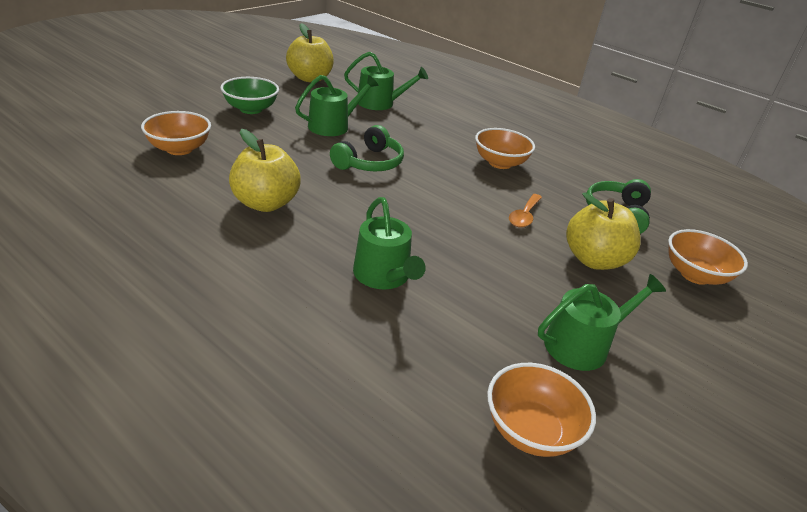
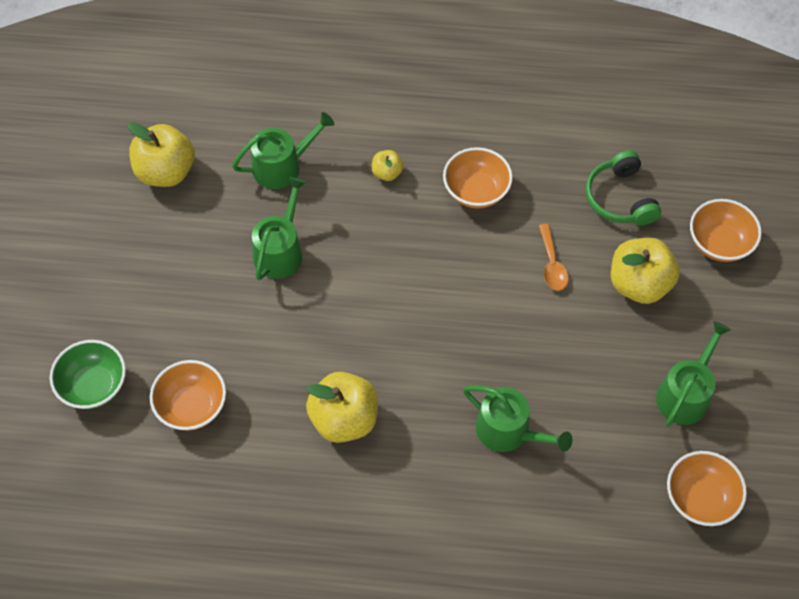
camera: 30 degrees left, 25 degrees up
green bowl [220,77,279,114] -> green bowl moved to [50,340,126,409]
green headphones [330,125,404,171] -> none
none -> yellow apple [372,150,403,181]

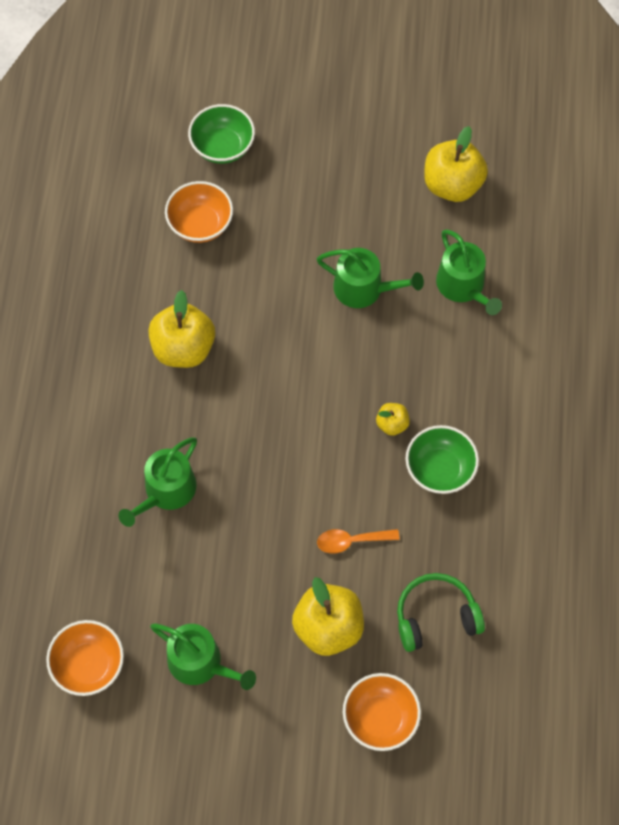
camera: 90 degrees right, 5 degrees up
yellow apple [372,150,403,181] -> yellow apple moved to [376,403,410,436]
orange bowl [443,147,513,209] -> green bowl [405,425,479,494]

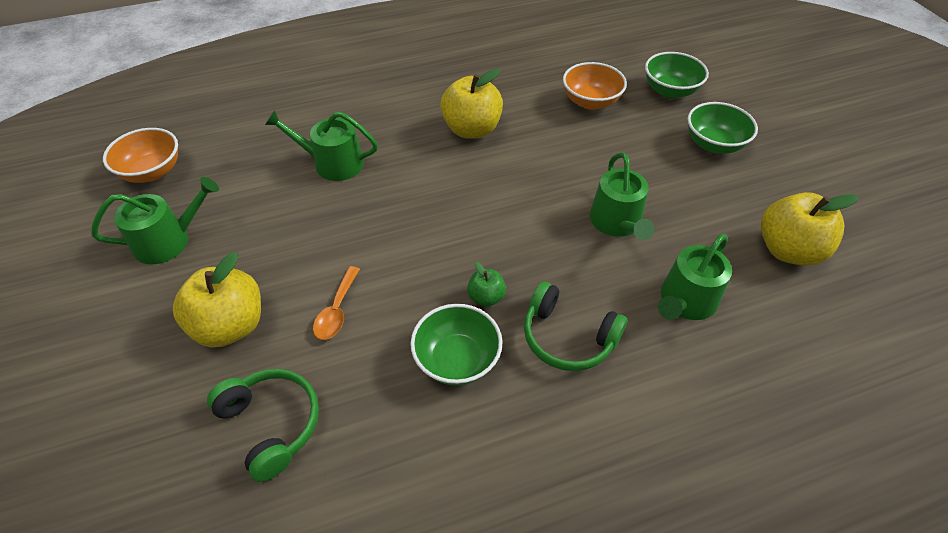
camera: 65 degrees right, 15 degrees down
green watering can [150,623,256,690] -> green watering can turned 120 degrees counterclockwise [91,177,219,265]
orange spoon [317,529,400,554] -> orange spoon turned 135 degrees counterclockwise [313,266,360,340]
orange bowl [343,673,421,751] -> none
yellow apple [376,403,410,436] -> green apple [467,262,506,307]
none -> green headphones [524,281,627,371]
none -> green bowl [687,102,758,154]

